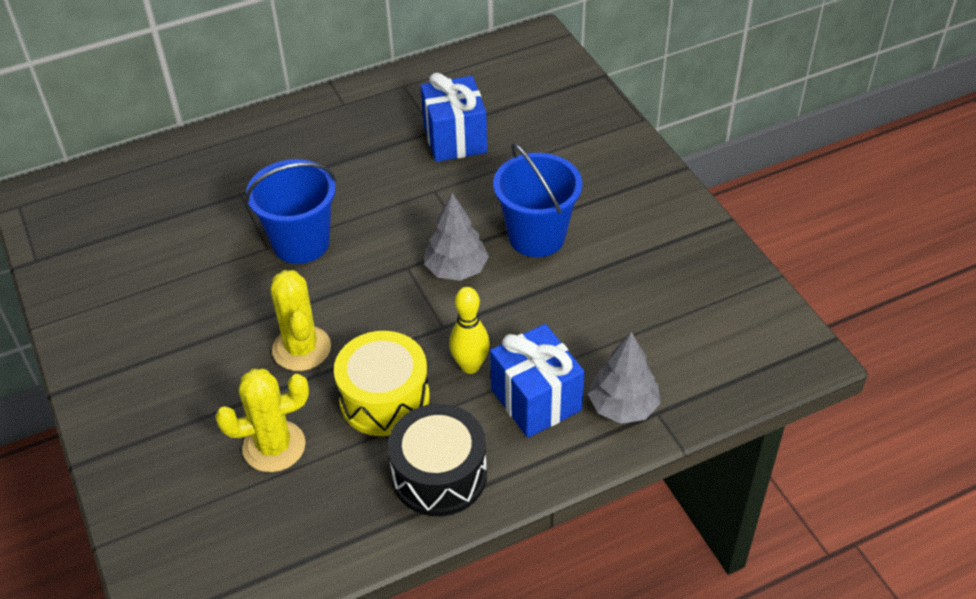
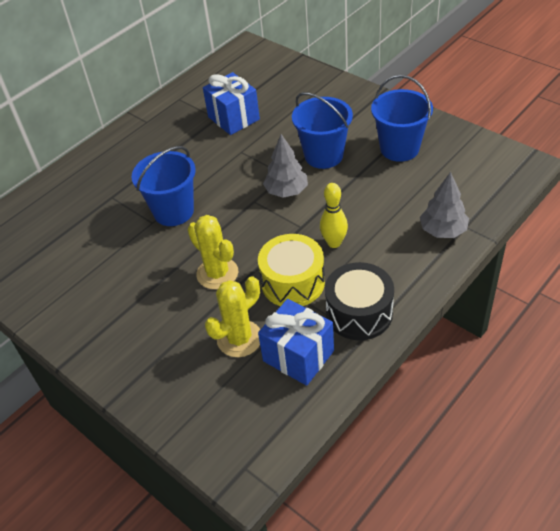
camera: 20 degrees left, 0 degrees up
blue gift [490,324,585,438] -> blue gift moved to [258,299,334,386]
none -> blue bucket [371,75,433,162]

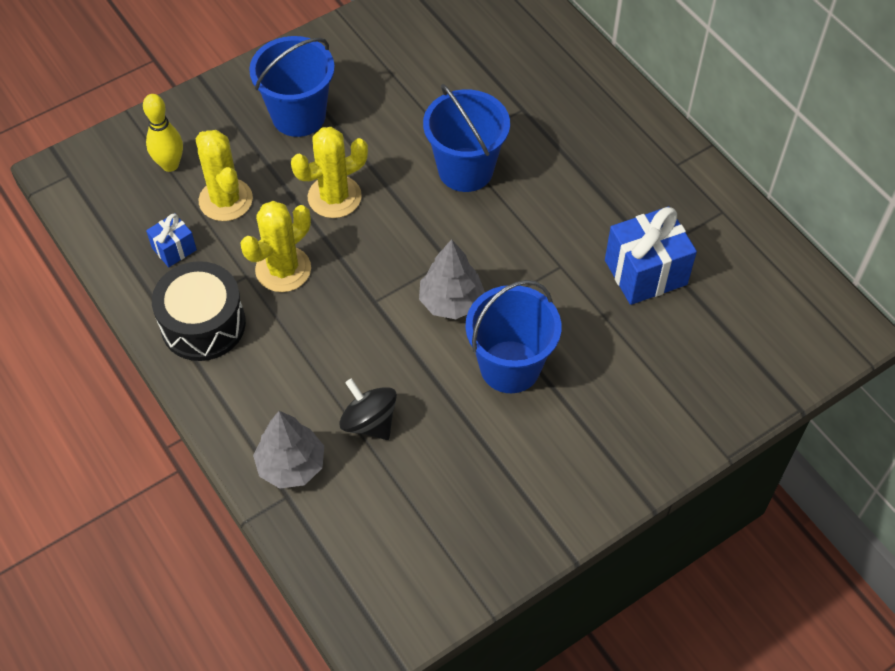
camera: 100 degrees right, 10 degrees up
yellow drum [258,234,325,306] -> yellow cactus [240,201,311,292]
blue gift [258,299,334,386] -> blue gift [146,213,197,267], size x0.53
yellow bowling pin [320,183,348,248] -> yellow bowling pin moved to [143,94,183,172]
blue bucket [371,75,433,162] -> blue bucket moved to [249,36,335,137]
none -> black spinning top [339,378,397,440]

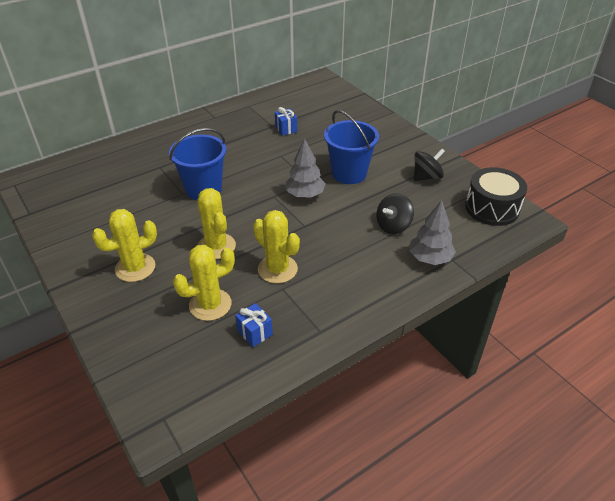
camera: 90 degrees left, 15 degrees down
yellow bowling pin [143,94,183,172] -> none
black drum [152,261,246,361] -> black drum moved to [465,167,527,226]
blue bucket [249,36,335,137] -> yellow cactus [92,209,157,282]
blue gift [605,207,697,305] -> blue gift [275,107,297,136], size x0.53
none -> black spinning top [414,149,445,181]

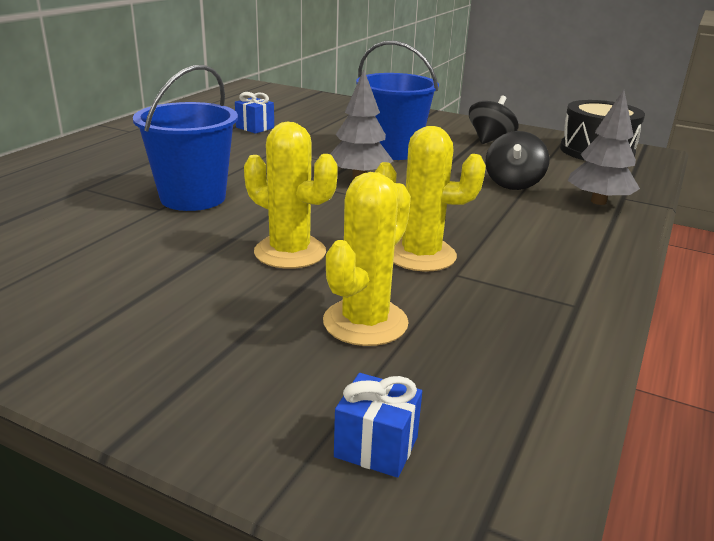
camera: 30 degrees left, 15 degrees down
yellow cactus [92,209,157,282] -> none
blue gift [235,303,273,347] -> blue gift moved to [334,373,422,478]

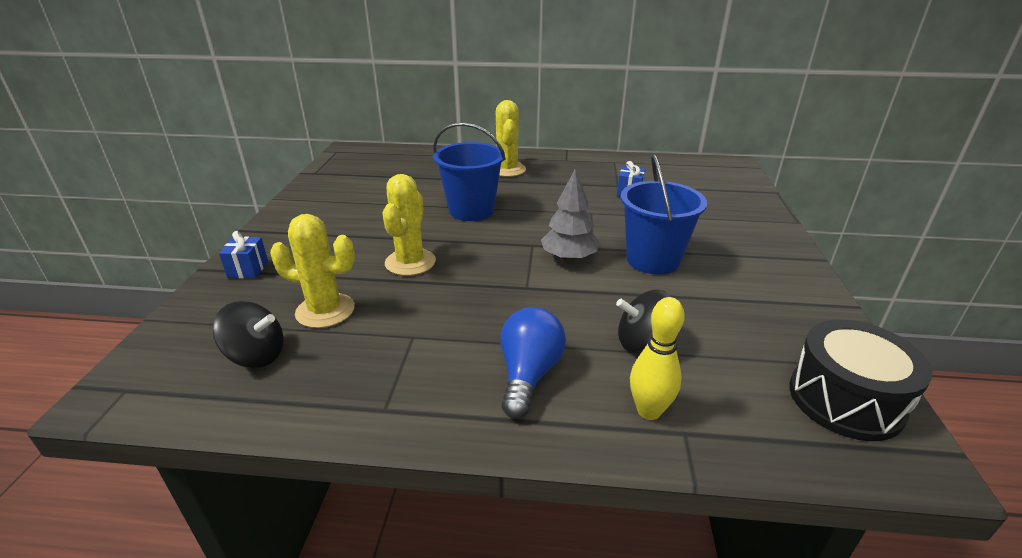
camera: 70 degrees right, 5 degrees up
blue gift [334,373,422,478] -> blue gift moved to [219,231,268,278]
yellow cactus [375,126,486,272] -> yellow cactus moved to [496,100,526,177]
black spinning top [469,96,519,144] -> black spinning top moved to [213,301,283,368]
grey tree [568,90,640,205] -> yellow bowling pin [630,297,685,420]
none -> blue light bulb [500,307,566,419]

